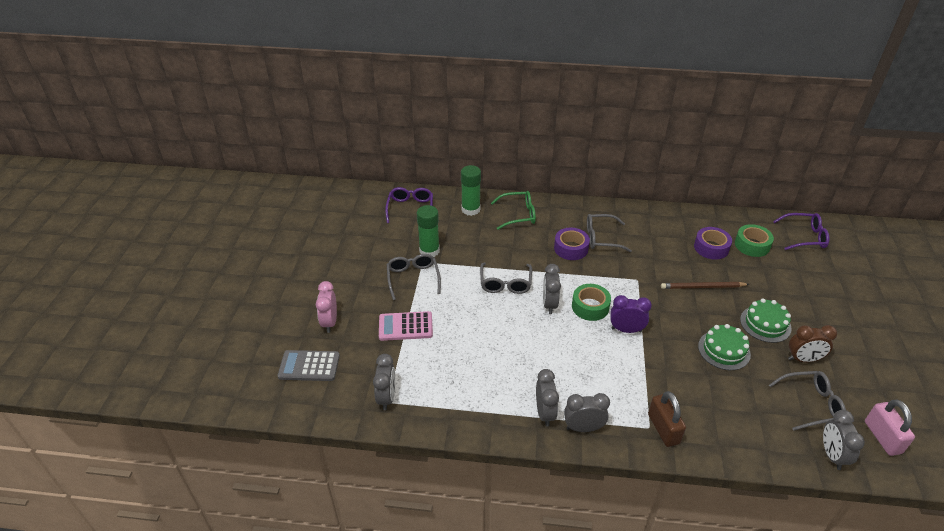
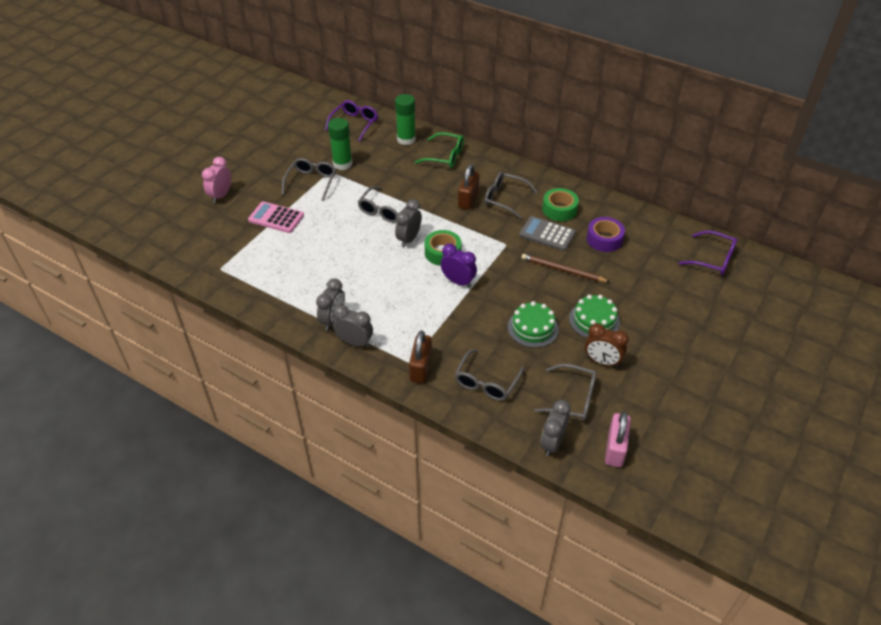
camera: 25 degrees right, 5 degrees up
grey calculator [278,350,340,381] -> grey calculator moved to [519,216,576,251]
grey clock [373,354,395,410] -> none
purple tape [554,228,590,260] -> brown padlock [458,164,479,210]
green tape [735,224,774,257] -> green tape moved to [542,188,579,221]
none -> grey glasses [455,349,524,401]

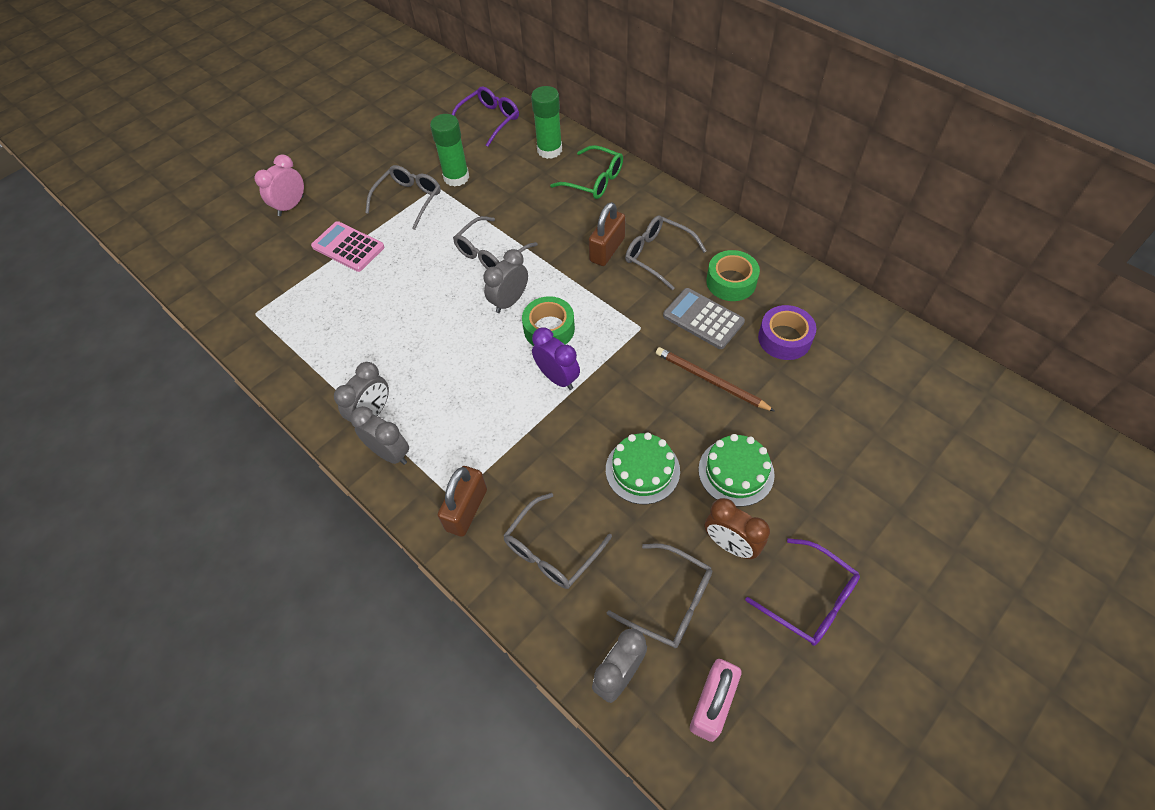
camera: 15 degrees right, 10 degrees up
purple glasses [679,230,737,275] -> purple glasses moved to [745,538,860,646]

